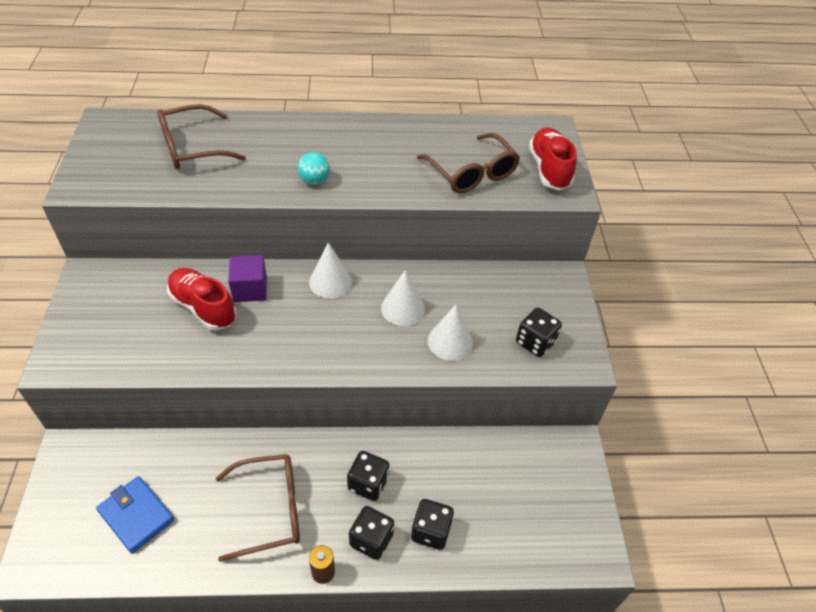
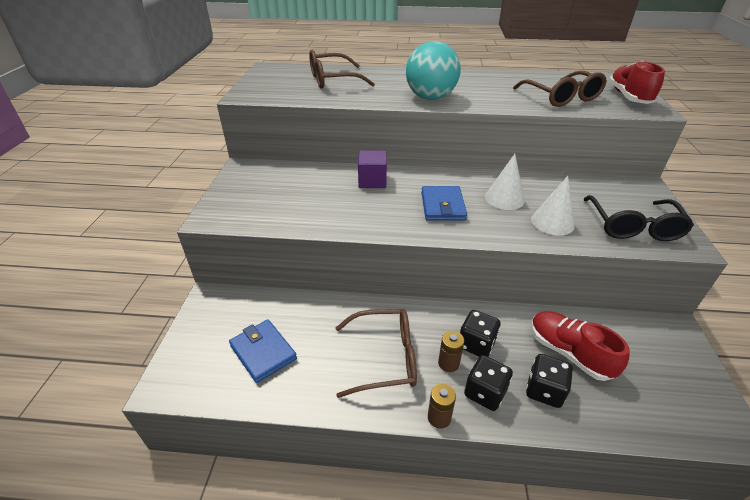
camera: 10 degrees right, 10 degrees down
red shoe [167,268,237,330] -> red shoe moved to [531,311,630,381]
turquoise ball [298,152,330,185] -> turquoise ball [406,41,461,100], size x2.03
white cone [309,242,352,298] -> none
black dice [516,308,562,357] -> black glasses [584,195,694,241]
none -> blue wallet [421,186,467,221]
none -> brown battery [438,331,464,372]

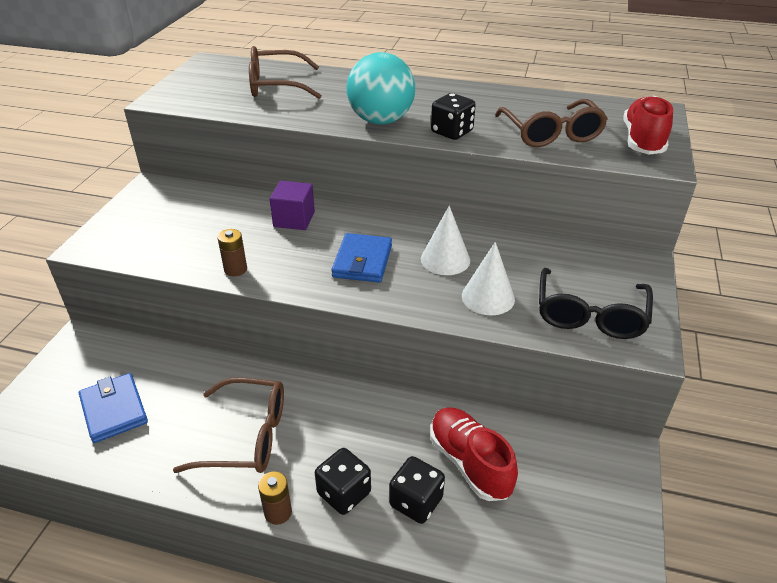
camera: 10 degrees right, 0 degrees up
brown battery [438,331,464,372] -> brown battery moved to [217,229,247,277]
black dice [460,310,501,357] -> black dice moved to [431,93,476,140]

